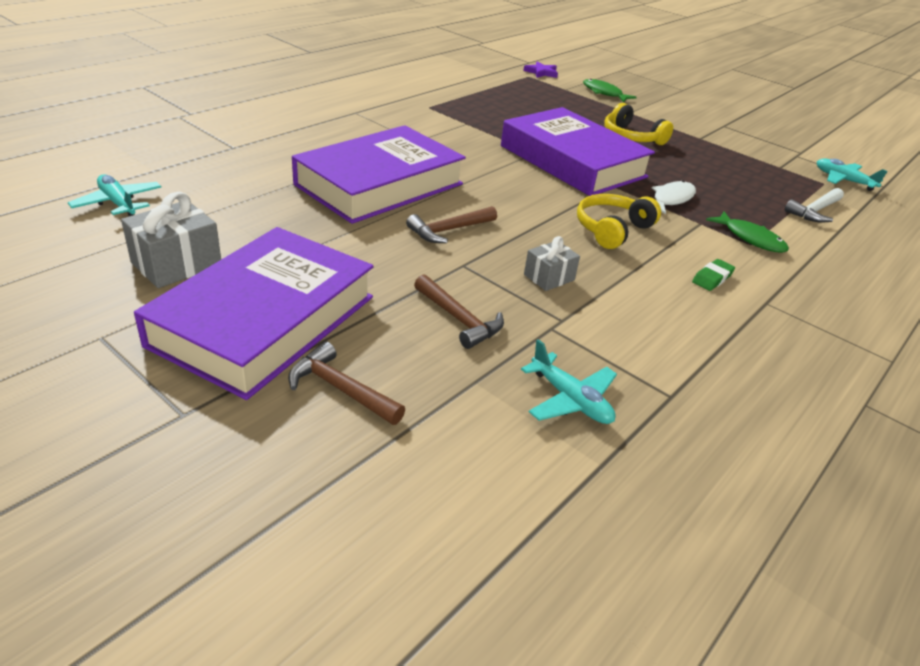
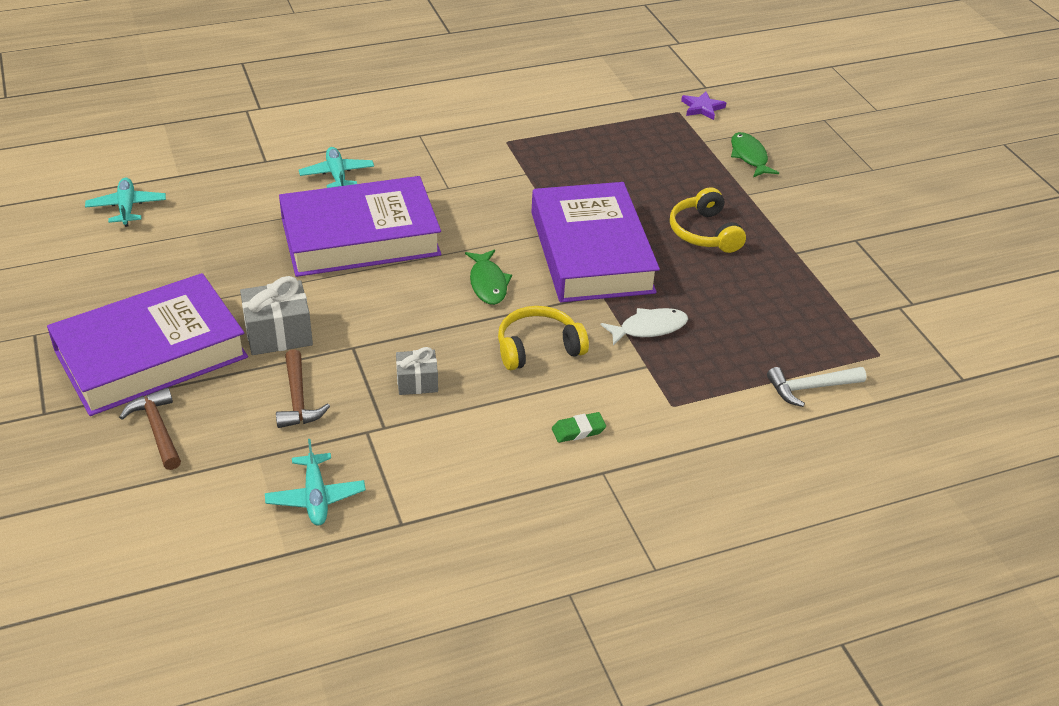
camera: 30 degrees right, 5 degrees up
grey gift [121,192,221,288] -> grey gift moved to [240,276,313,355]
brown hammer [406,206,497,243] -> none
green fish [706,211,789,253] -> green fish moved to [465,250,512,305]
turquoise plane [817,158,888,191] -> turquoise plane moved to [299,147,374,188]

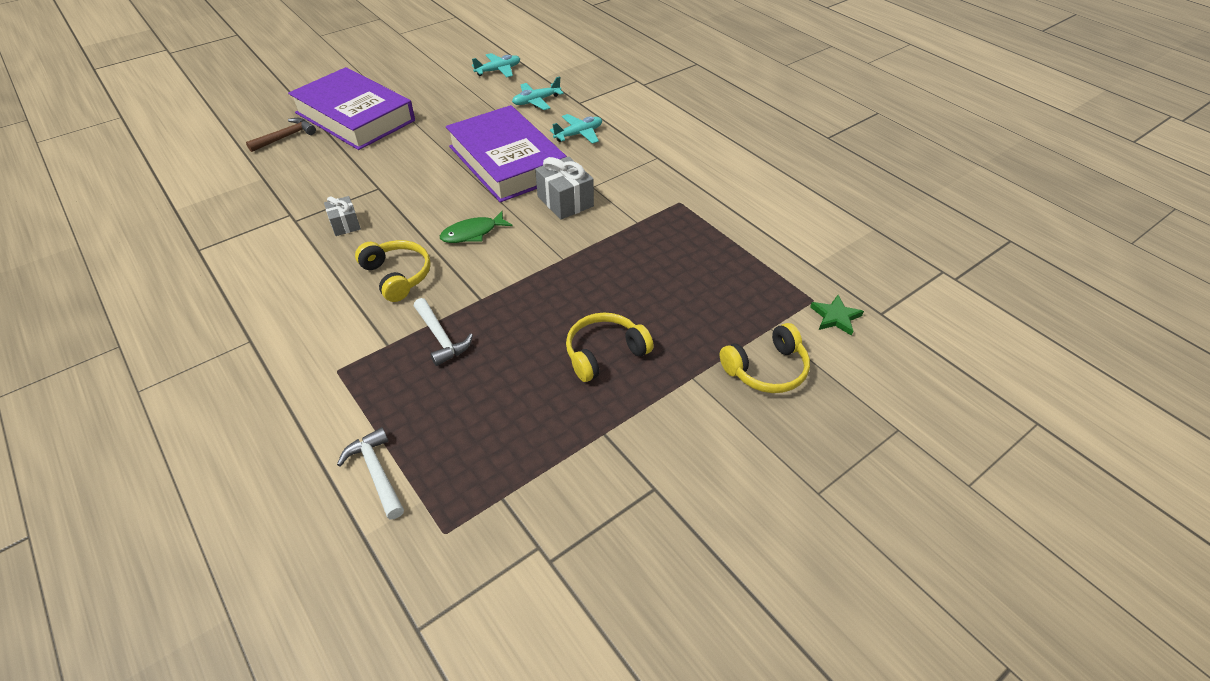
camera: 75 degrees right, 5 degrees up
grey gift [240,276,313,355] -> grey gift moved to [535,156,594,220]
turquoise plane [265,439,366,526] -> turquoise plane moved to [512,77,564,110]
brown hammer [276,349,330,428] -> none
purple book [531,182,660,302] -> none
green eraser [552,412,606,443] -> none
white fish [601,308,688,346] -> white hammer [414,298,473,366]
purple star [681,91,726,120] -> green star [810,295,864,336]
green fish [731,132,779,177] -> yellow headphones [720,323,810,393]

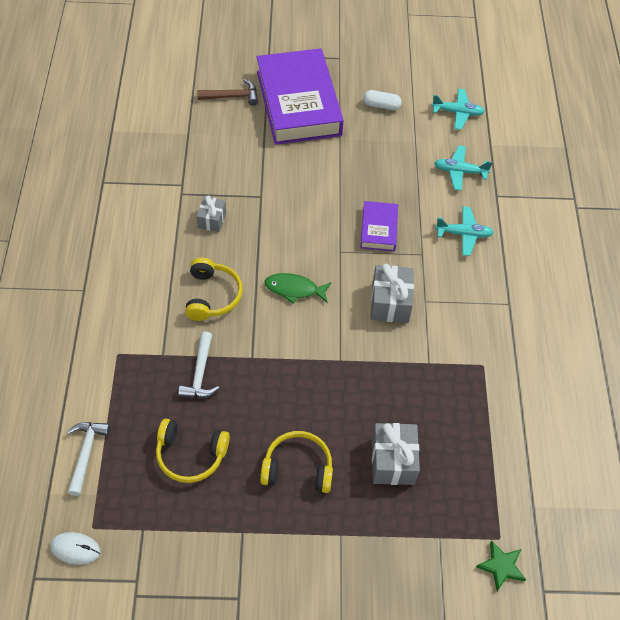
camera: 35 degrees right, 10 degrees up
purple book [446,105,567,202] -> purple book [361,201,398,251], size x0.46
yellow headphones [720,323,810,393] -> yellow headphones moved to [156,419,230,483]
none -> white mouse [50,532,101,565]
none -> white capsule [363,90,402,110]
none -> grey gift [372,423,420,485]

